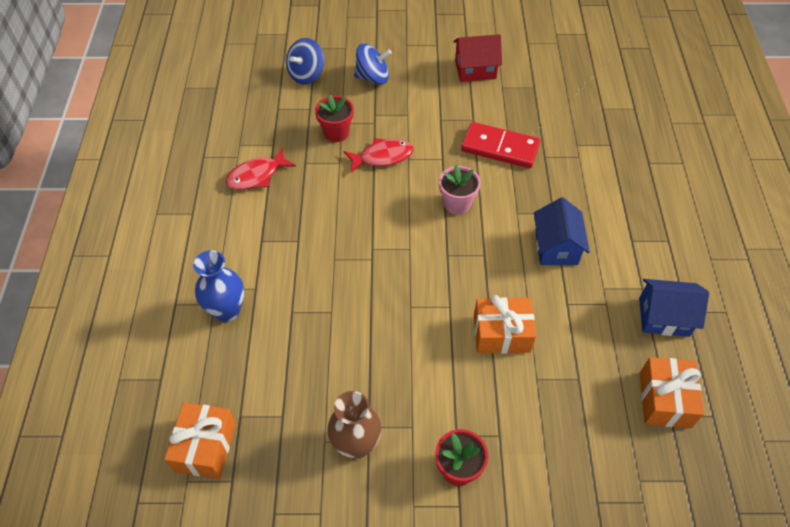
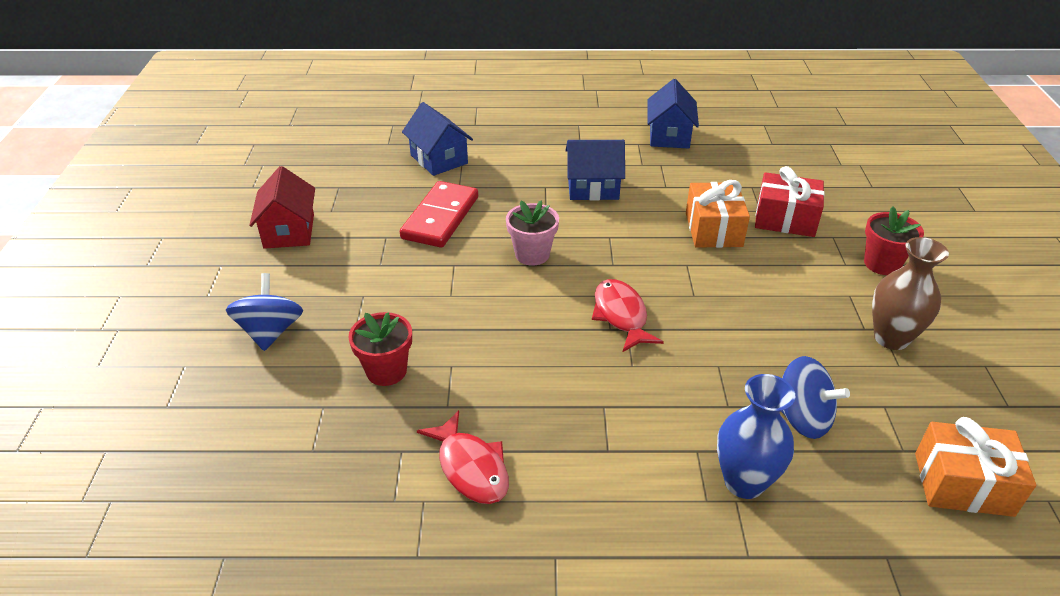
camera: 90 degrees left, 15 degrees down
blue spinning top [286,38,324,84] -> blue spinning top moved to [781,356,850,439]
red fish [344,138,414,173] -> red fish moved to [592,279,664,352]
orange gift [640,357,704,428] -> none
none -> blue house [402,102,473,176]
none -> red gift [755,166,825,237]

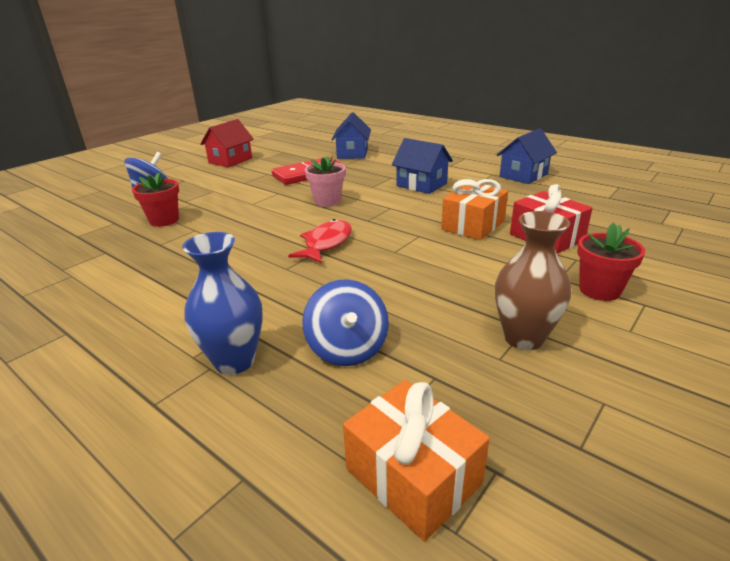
camera: 40 degrees right, 10 degrees down
red fish [417,410,509,504] -> none

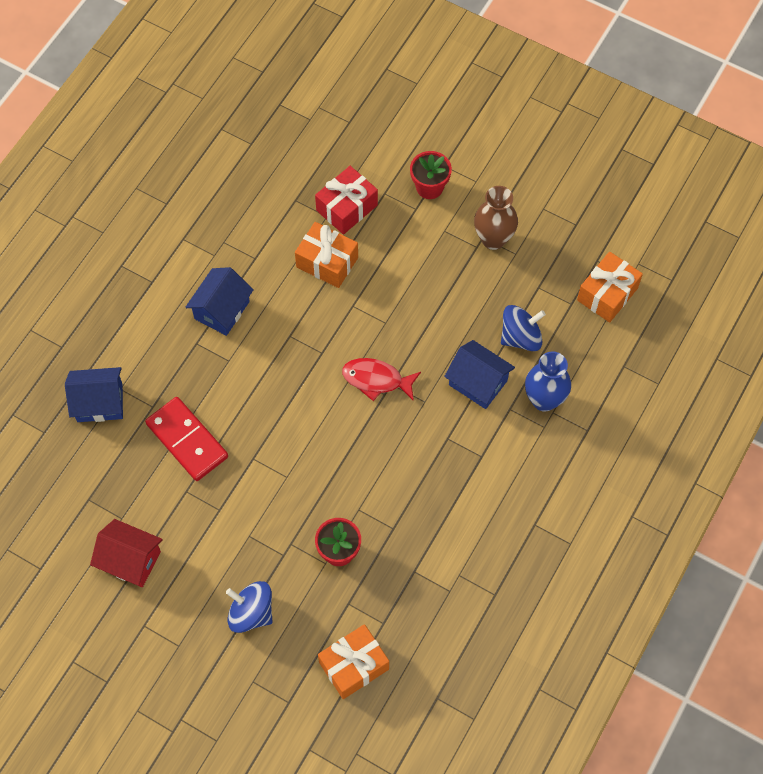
camera: 100 degrees left, 35 degrees up
pink flower pot [305,155,346,207] -> none
blue house [497,128,557,184] -> blue house moved to [444,340,515,409]
none -> orange gift [318,624,389,699]

